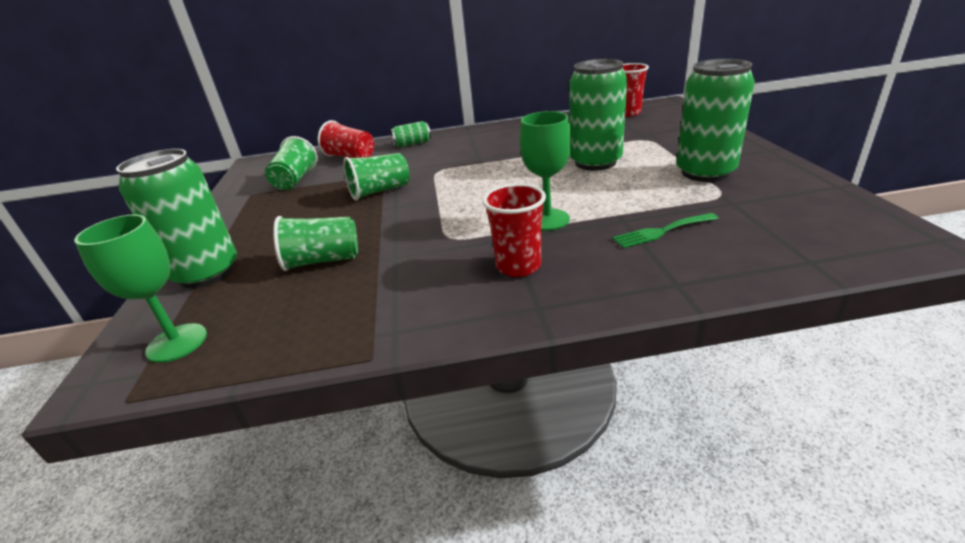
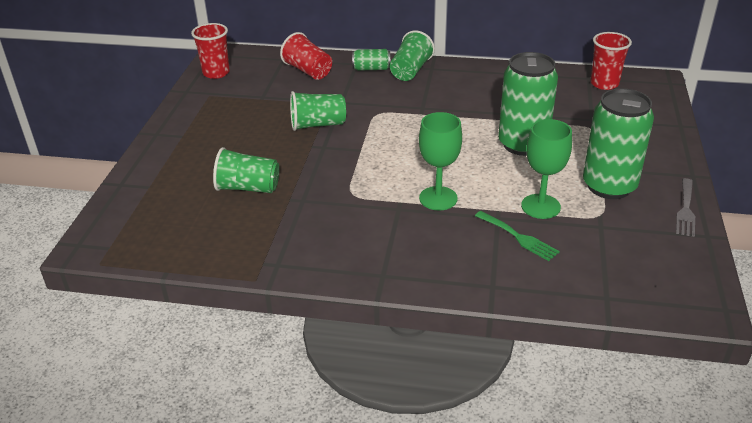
camera: 15 degrees right, 5 degrees up
green goblet [74,214,207,363] -> green goblet moved to [521,119,572,219]
green can [116,149,237,288] -> none
green cup [265,136,318,190] -> green cup moved to [390,30,435,81]
red cup [482,183,546,277] -> red cup moved to [191,23,230,79]
green fork [612,213,719,248] -> green fork turned 135 degrees counterclockwise [475,211,560,261]
none -> grey fork [676,178,695,237]

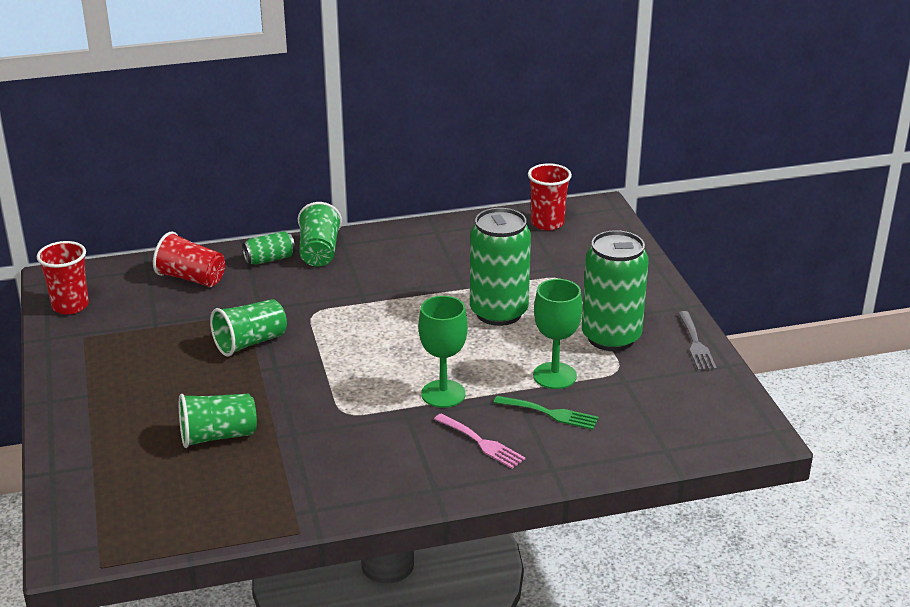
camera: 25 degrees left, 5 degrees down
none -> pink fork [434,413,526,469]

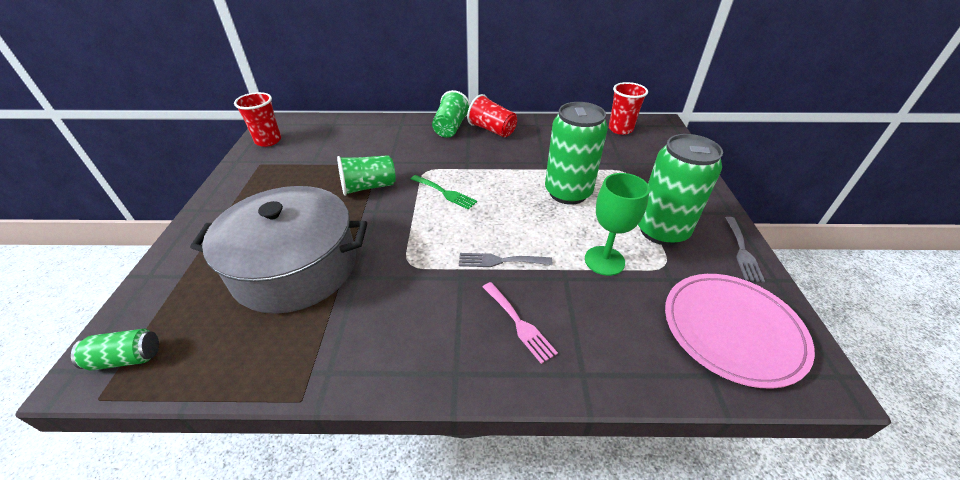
camera: 15 degrees right, 10 degrees up
red cup [153,232,225,287] -> red cup moved to [467,94,517,137]
green cup [179,394,257,448] -> grey pot [190,186,367,314]
green can [242,231,295,265] -> green can moved to [71,329,159,371]
green goblet [419,296,468,408] -> grey fork [459,253,552,267]
green fork [494,396,599,430] -> green fork moved to [411,175,477,210]
none -> pink plate [665,274,815,389]

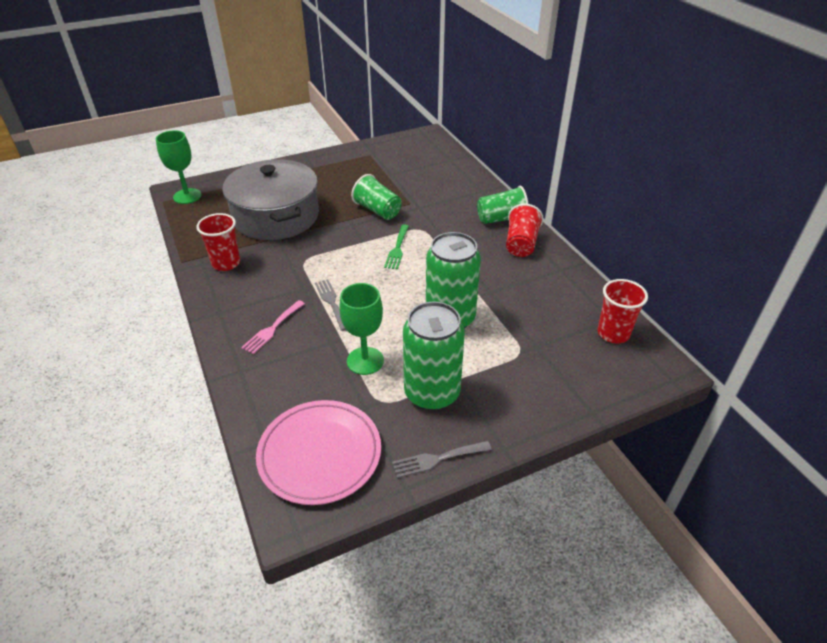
camera: 65 degrees right, 0 degrees up
green can [71,329,159,371] -> green goblet [156,130,202,204]
red cup [234,92,281,147] -> red cup moved to [196,213,240,271]

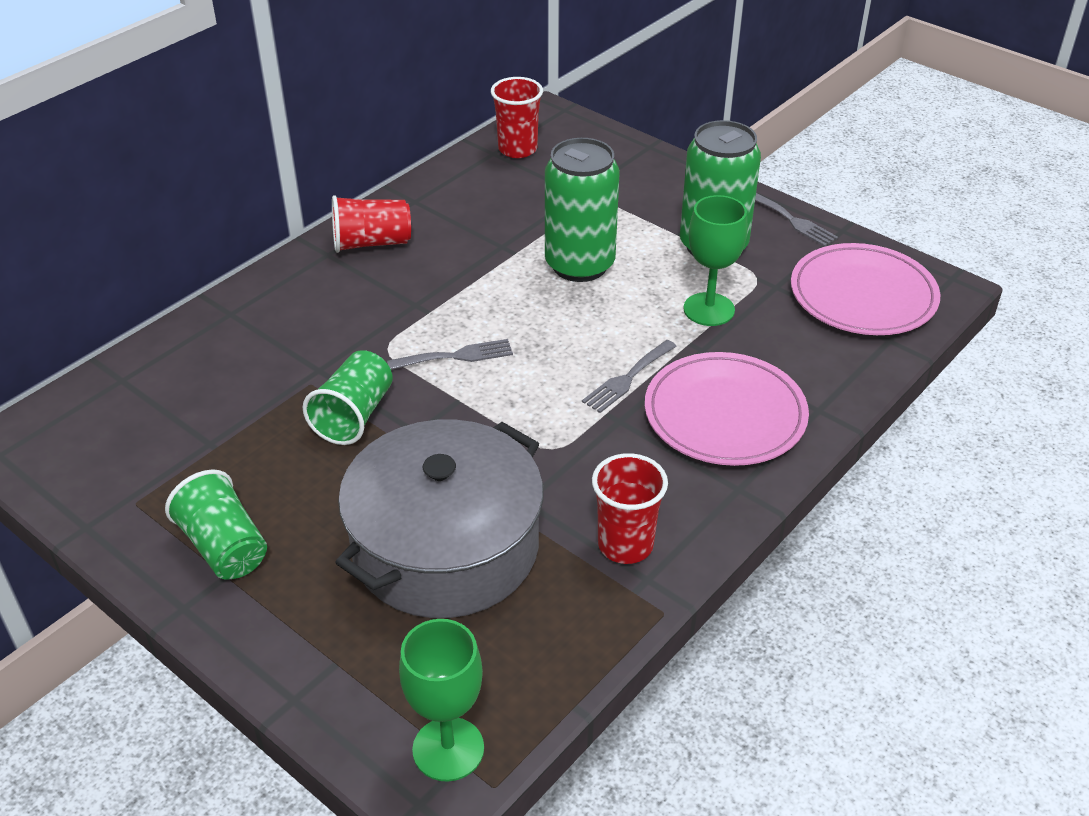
camera: 115 degrees left, 0 degrees up
pink fork [241,300,305,354] -> pink plate [645,352,809,466]
green fork [384,224,409,269] -> grey fork [387,339,513,370]
green cup [477,186,528,224] -> green cup moved to [165,469,267,579]

